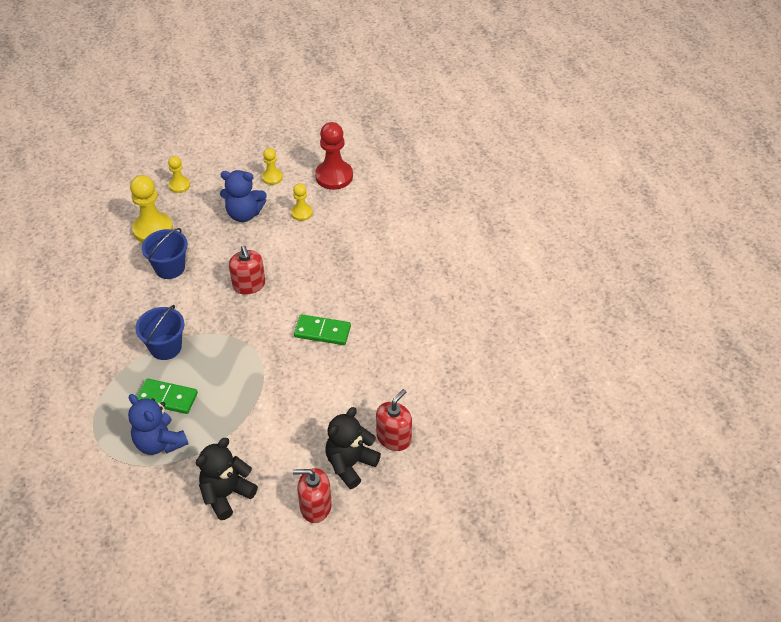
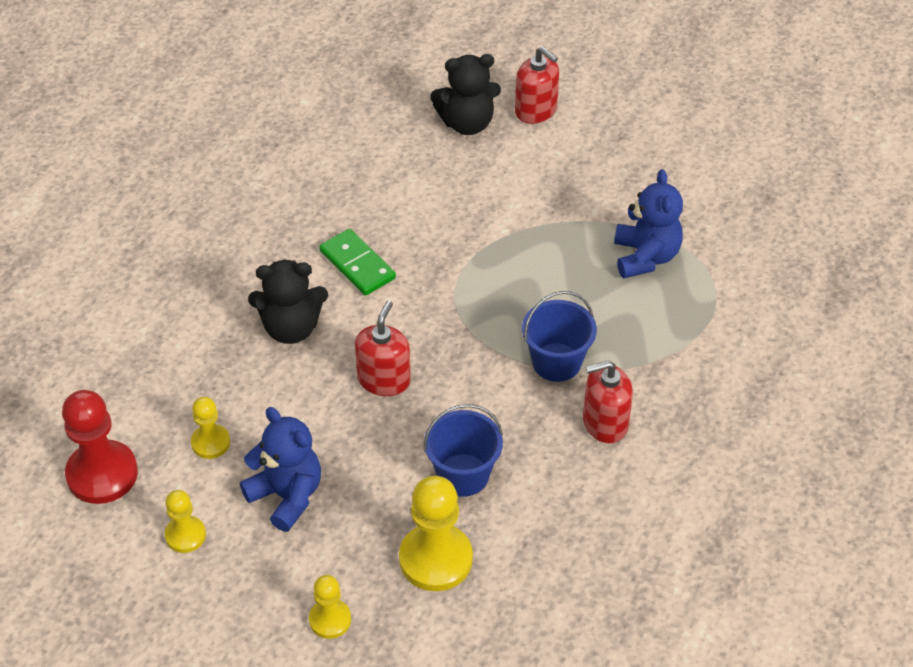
camera: 140 degrees left, 0 degrees up
green domino [137,378,198,414] -> none
black teddy bear [196,438,258,520] -> black teddy bear moved to [248,259,328,344]
red soap dispenser [376,389,412,451] -> red soap dispenser moved to [583,360,633,443]

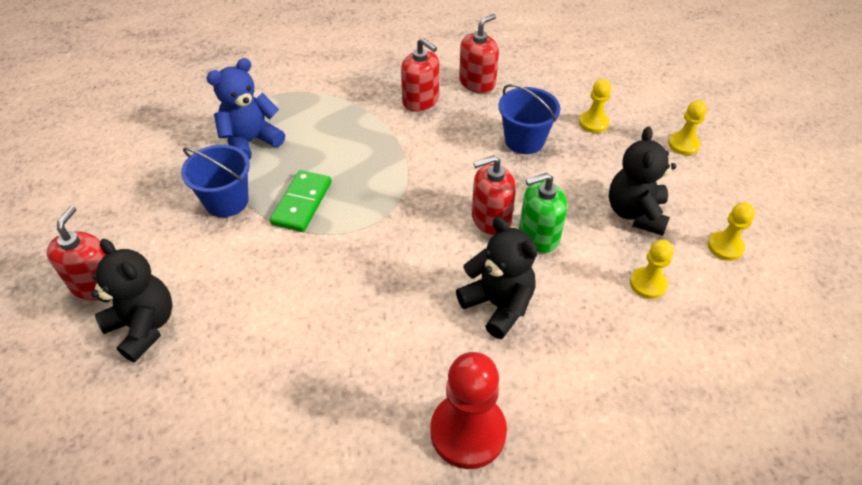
camera: 125 degrees left, 0 degrees up
red pawn [62,390,138,504] -> red pawn moved to [430,352,507,469]
blue teddy bear [240,407,321,532] -> black teddy bear [609,127,676,236]
green domino [319,229,396,296] -> green domino moved to [270,170,331,232]
yellow pawn [399,476,473,591] -> yellow pawn [579,79,611,133], size x0.56
blue bucket [522,291,597,382] -> blue bucket moved to [181,145,250,217]
none -> red soap dispenser [459,14,499,93]
none -> green soap dispenser [519,173,567,253]

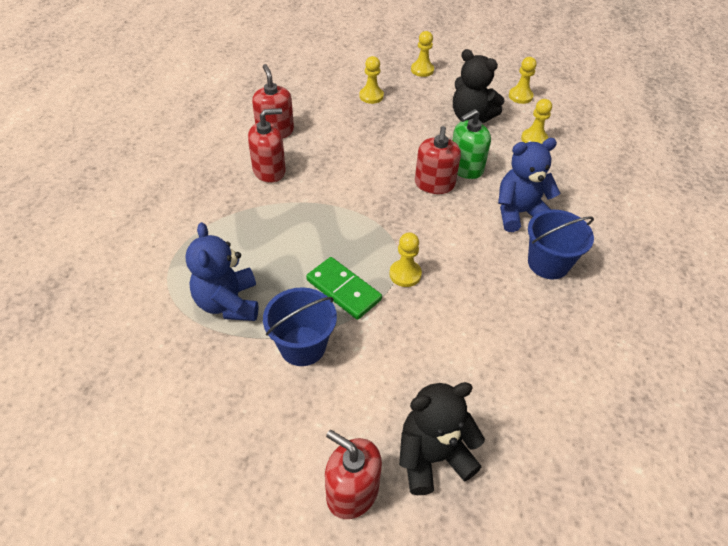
camera: 65 degrees left, 0 degrees up
red pawn [430,352,507,469] -> none
black teddy bear [456,217,538,339] -> blue teddy bear [498,138,560,232]
blue bucket [498,84,561,154] -> blue bucket moved to [528,210,594,279]
green soap dispenser [519,173,567,253] -> green soap dispenser turned 45 degrees clockwise [452,109,491,179]
none -> yellow pawn [389,232,422,287]

